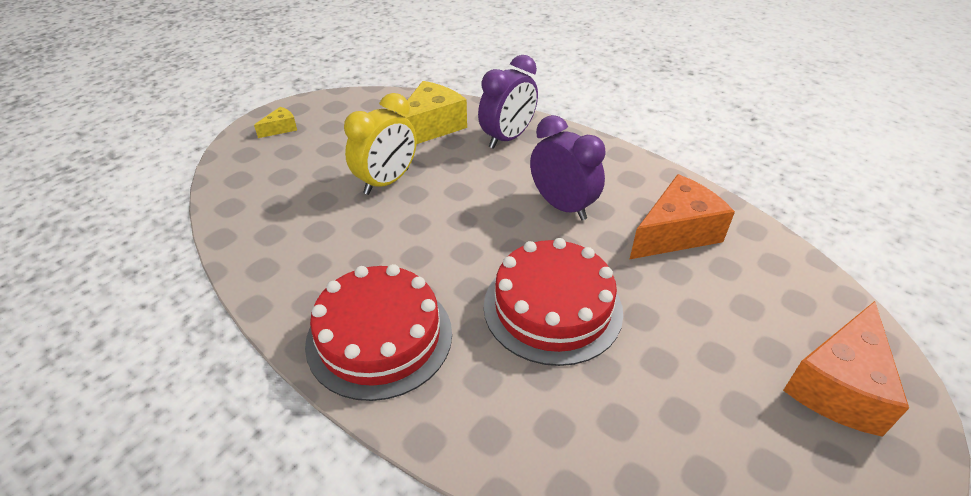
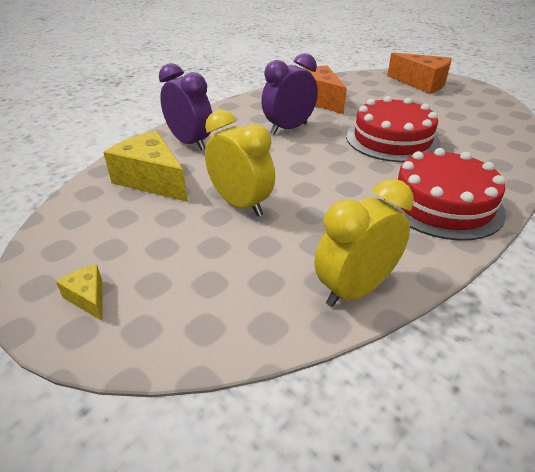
camera: 85 degrees left, 5 degrees down
none -> yellow clock [315,179,414,307]

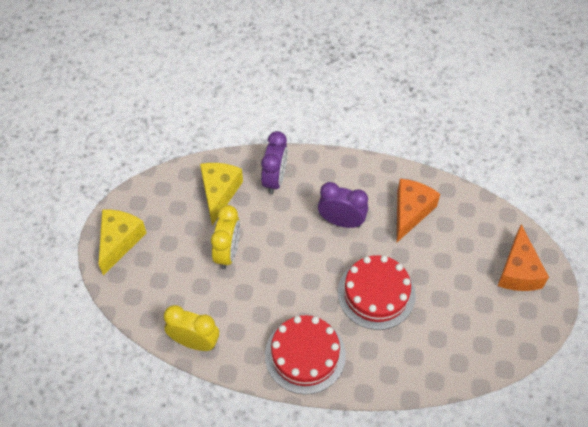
camera: 55 degrees right, 20 degrees up
yellow cheese [56,265,103,321] -> yellow cheese [98,209,146,276], size x2.13

